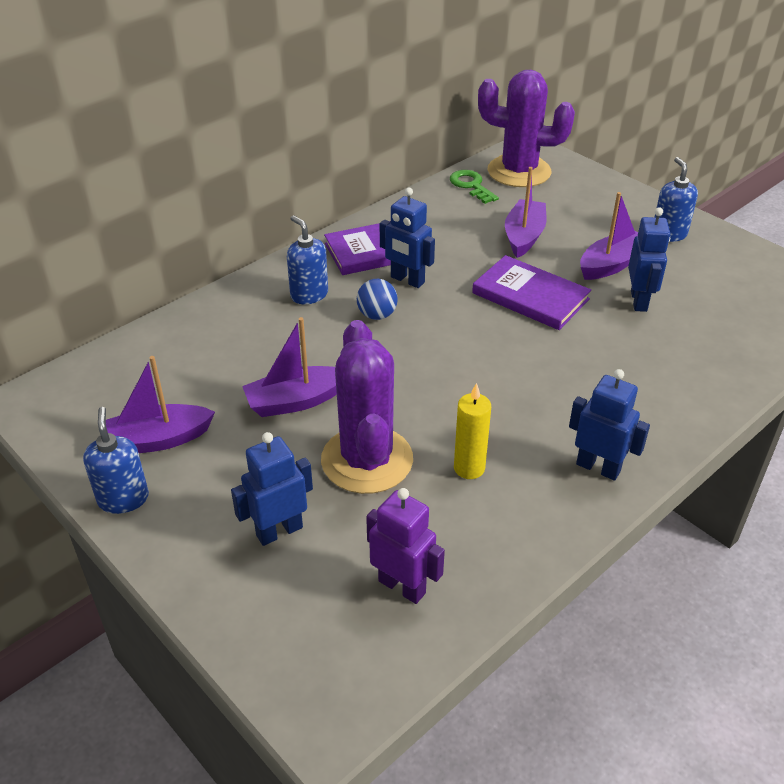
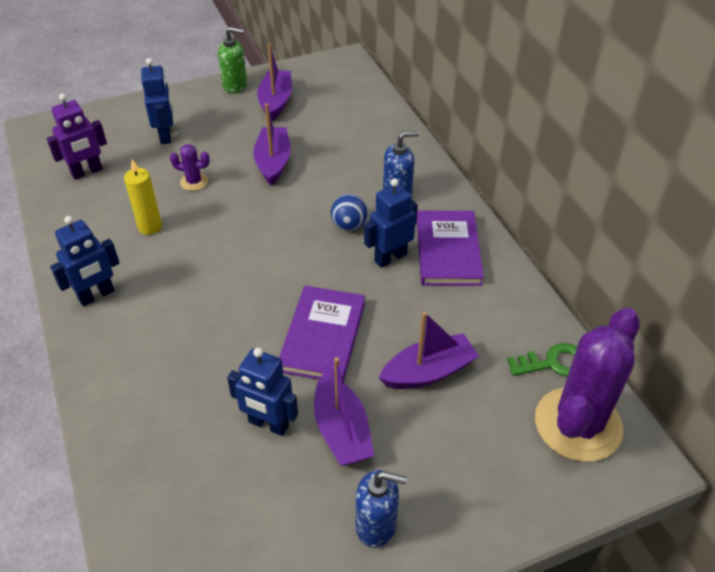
camera: 110 degrees right, 5 degrees up
blue soap dispenser [83,407,149,514] -> green soap dispenser [218,27,247,94]
purple cactus [321,320,413,494] -> purple cactus [170,144,210,191], size x0.42
purple book [472,255,591,330] -> purple book turned 45 degrees counterclockwise [279,286,365,382]
purple boat [505,167,546,258] -> purple boat turned 60 degrees counterclockwise [379,312,479,389]

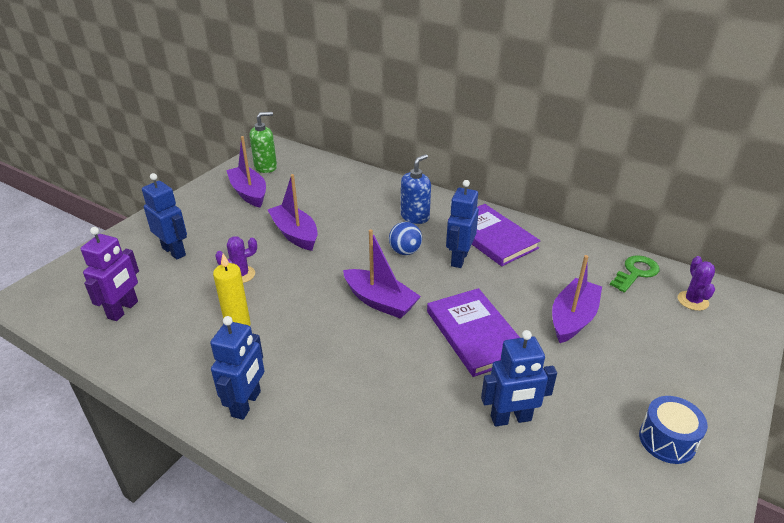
camera: 35 degrees left, 10 degrees down
green soap dispenser [218,27,247,94] -> green soap dispenser moved to [249,112,277,173]
purple boat [314,357,374,466] -> purple boat moved to [343,229,421,319]
blue soap dispenser [356,470,407,548] -> blue drum [639,396,708,464]
purple cactus [535,308,640,462] -> purple cactus [678,256,715,311], size x0.42

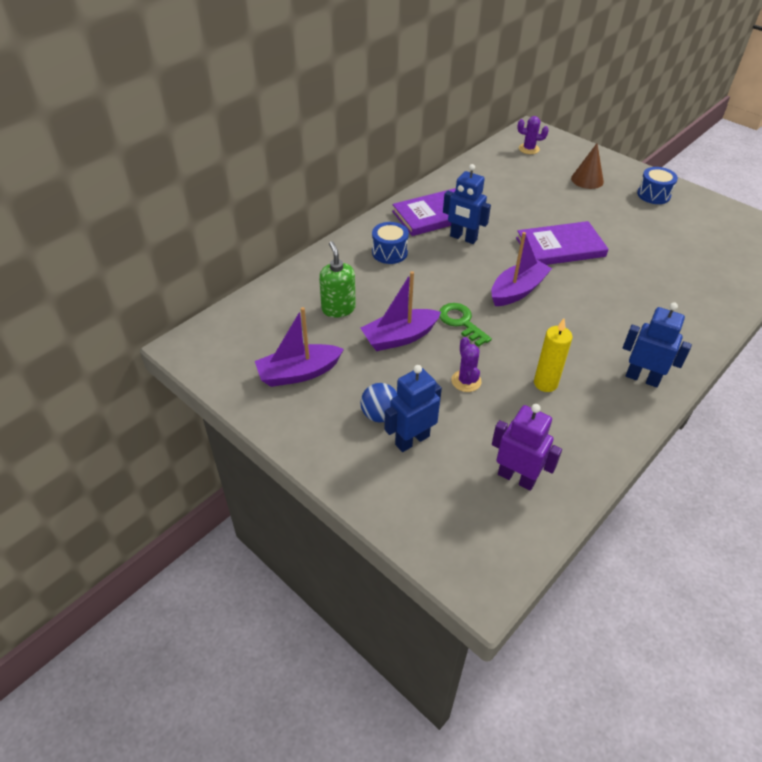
camera: 80 degrees left, 10 degrees up
green soap dispenser [249,112,277,173] -> green soap dispenser moved to [319,241,356,318]
blue ball [389,222,422,255] -> blue ball moved to [360,383,398,423]
blue soap dispenser [401,154,431,224] -> blue drum [372,222,409,264]
blue robot [481,330,557,427] -> none
purple boat [552,255,602,343] -> none
green key [610,255,660,292] -> green key moved to [439,303,492,347]
none -> brown cone [571,143,604,189]

